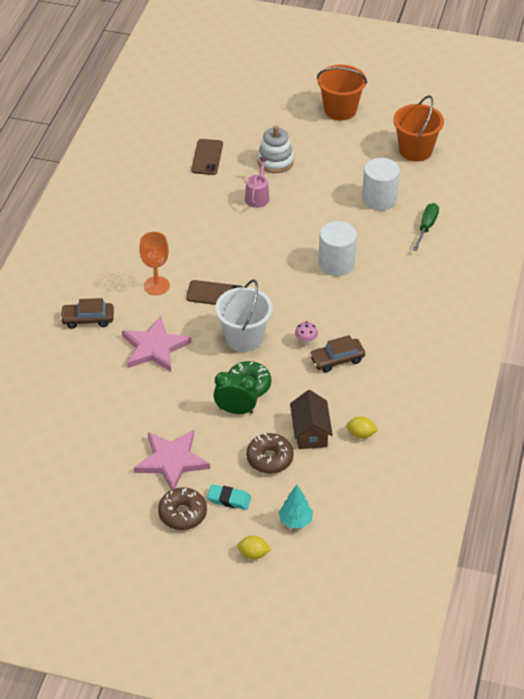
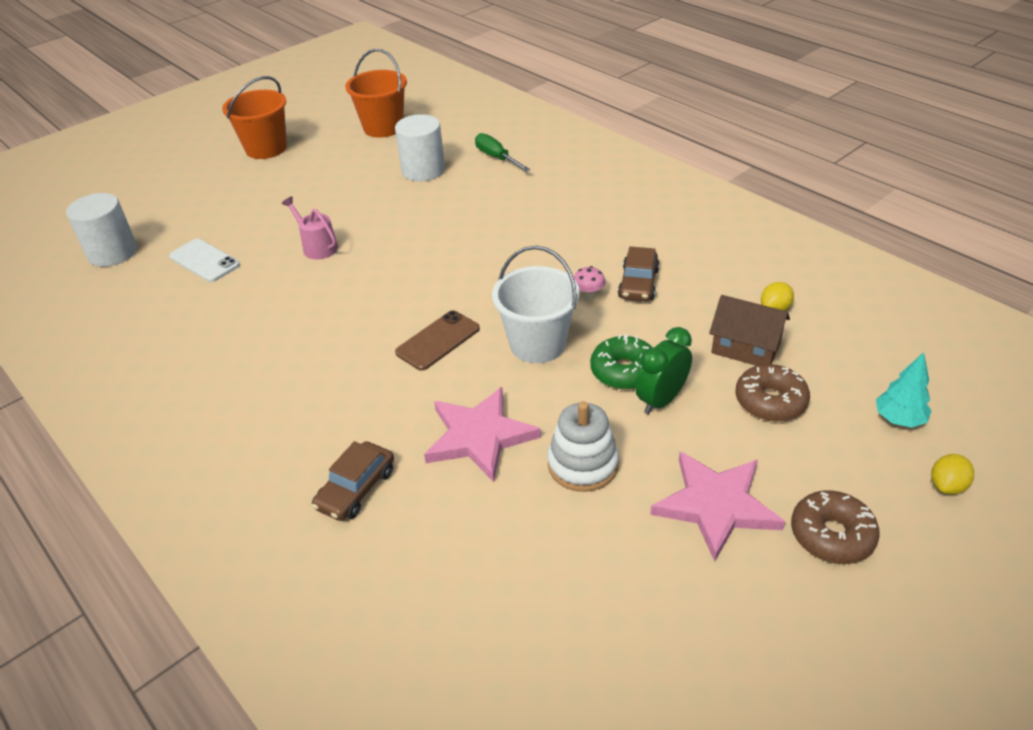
camera: 55 degrees left, 5 degrees down
orange goblet [139,232,170,295] -> none
brown phone [191,139,223,175] -> white phone [169,239,240,282]
turquoise eraser [207,484,251,510] -> none
white stacking toy [257,126,294,173] -> white stacking toy moved to [547,401,619,492]
white cylinder [319,221,357,276] -> white cylinder moved to [66,193,137,267]

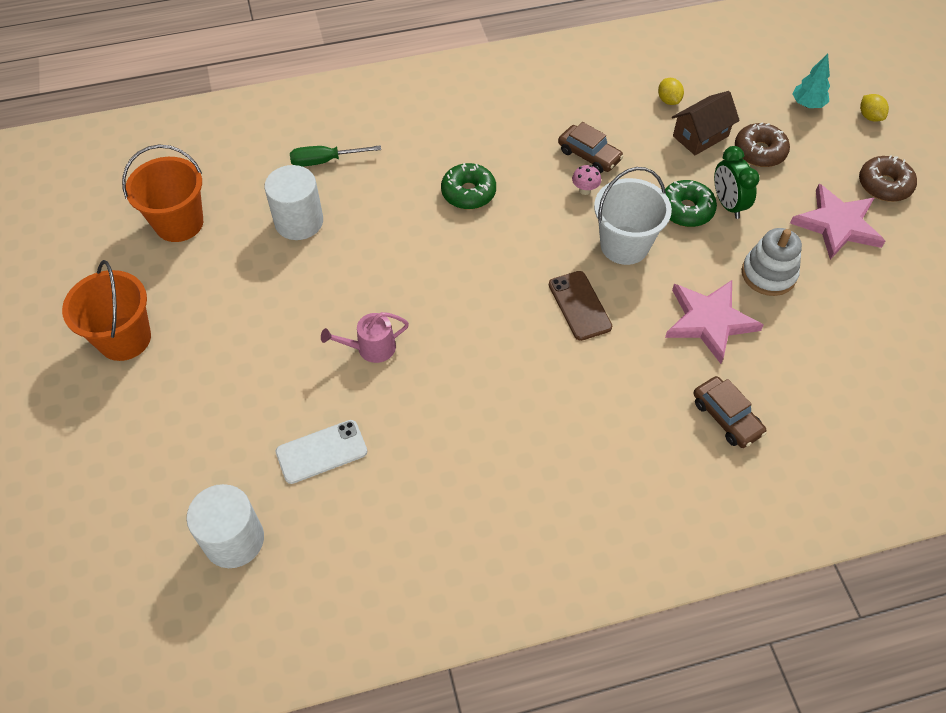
camera: 65 degrees left, 15 degrees up
none -> green donut [441,163,496,209]

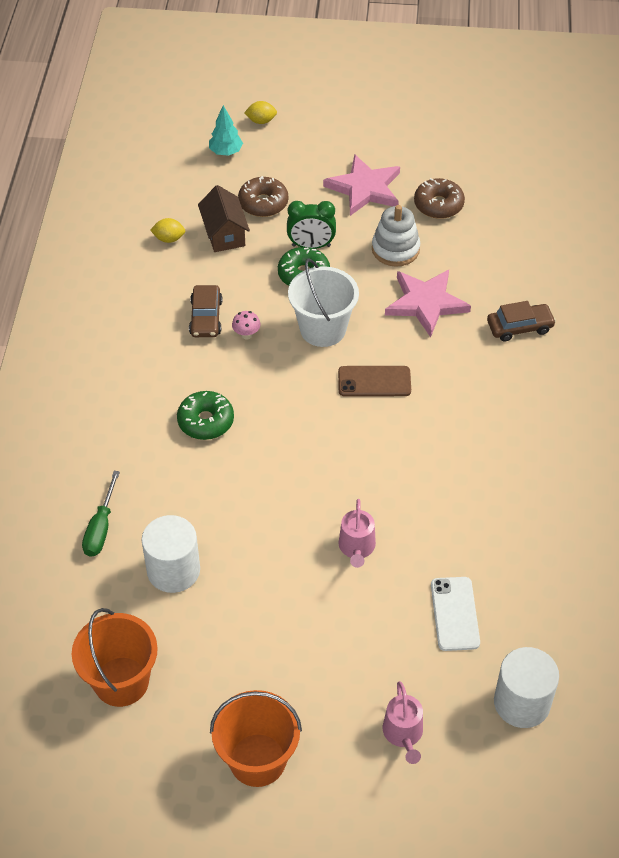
camera: 70 degrees left, 5 degrees down
brown car [558,122,624,173] -> brown car turned 120 degrees clockwise [189,285,222,337]
brown donut [859,155,917,202] -> brown donut moved to [414,178,465,219]
none -> pink watering can [383,681,423,764]

